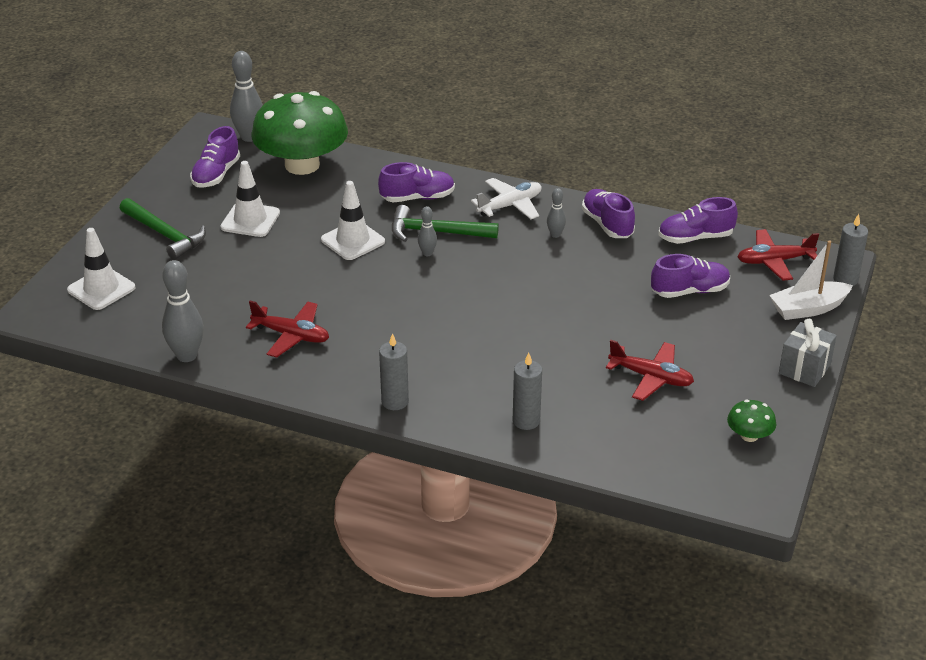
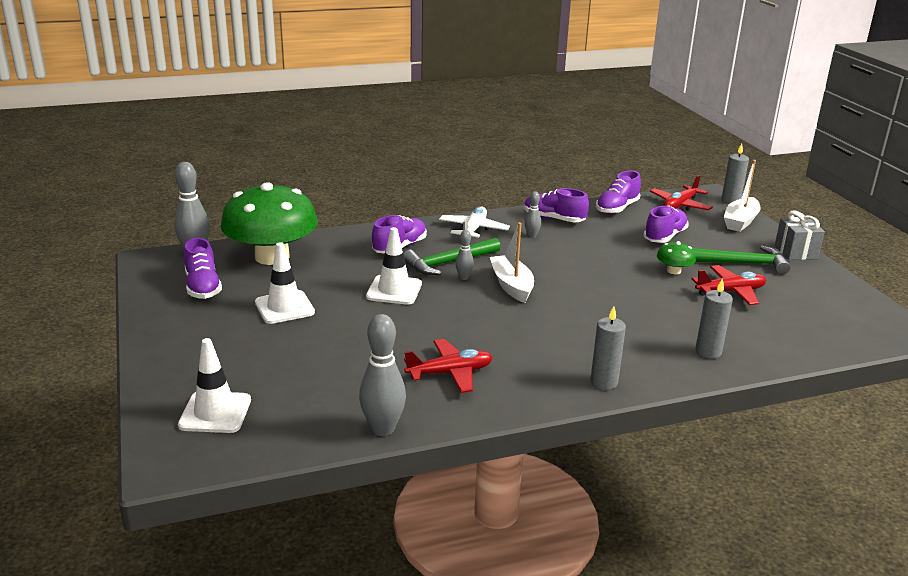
camera: 40 degrees left, 10 degrees down
green hammer [120,198,206,260] -> green hammer moved to [692,246,790,275]
green mushroom [727,400,776,442] -> green mushroom moved to [657,241,696,275]
none -> white boat [490,222,534,303]

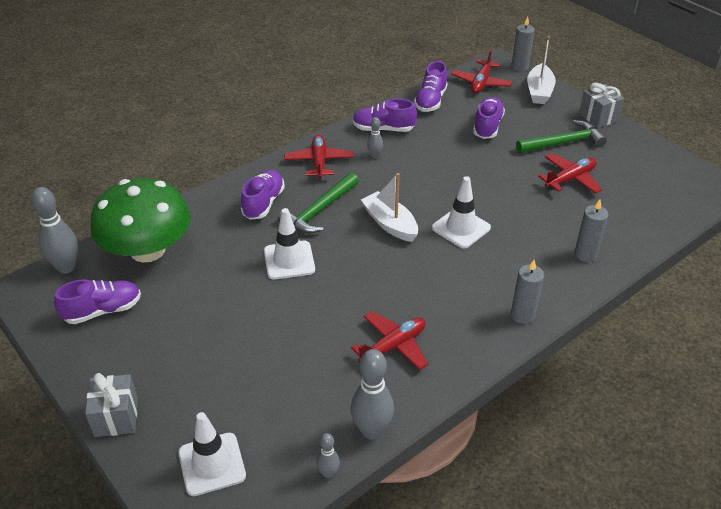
camera: 20 degrees left, 15 degrees up
purple shoe [184,238,222,299] -> purple shoe turned 75 degrees counterclockwise [54,279,141,324]
white traffic cone [255,242,315,324] -> white traffic cone moved to [432,176,491,248]
white plane [439,207,510,238] -> red plane [284,135,354,180]
grey bowling pin [455,230,474,280] -> grey bowling pin moved to [316,433,340,479]
green mushroom [657,241,696,275] -> none
none -> grey gift [85,373,138,437]

